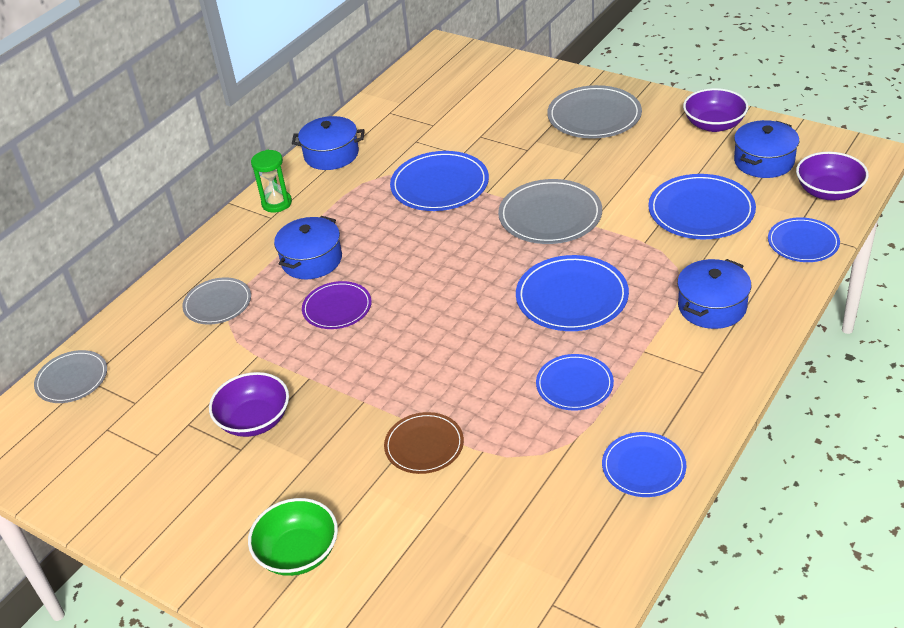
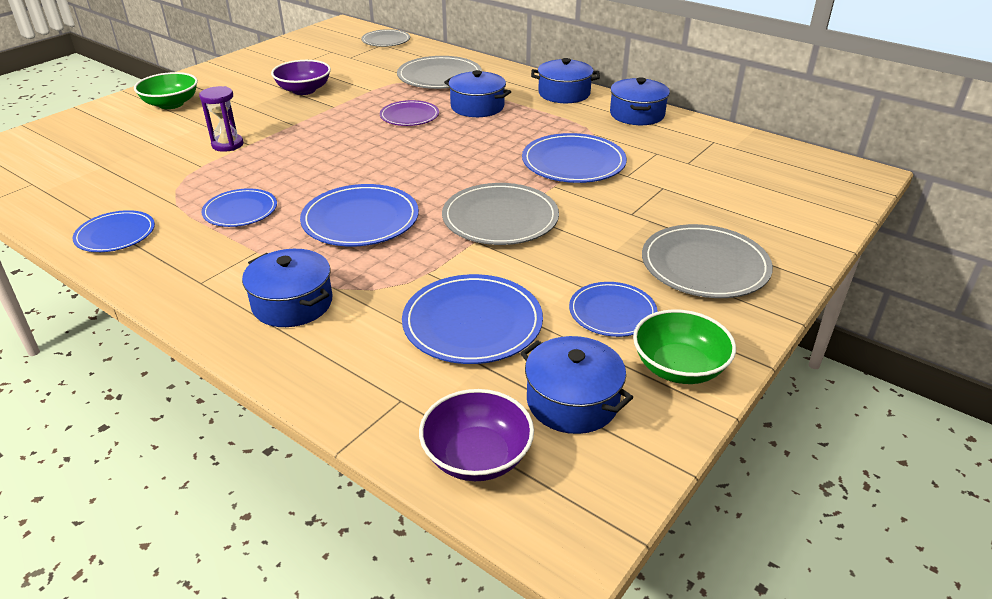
camera: 90 degrees right, 5 degrees down
grey plate [182,277,251,325] -> grey plate [397,56,482,89], size x1.57
green hourglass [251,150,292,212] -> blue pot [531,58,600,103]
brown plate [384,412,464,474] -> purple hourglass [199,86,243,152]
purple bowl [683,88,748,132] -> green bowl [633,309,736,384]
blue plate [768,217,840,262] -> blue plate moved to [569,282,658,337]

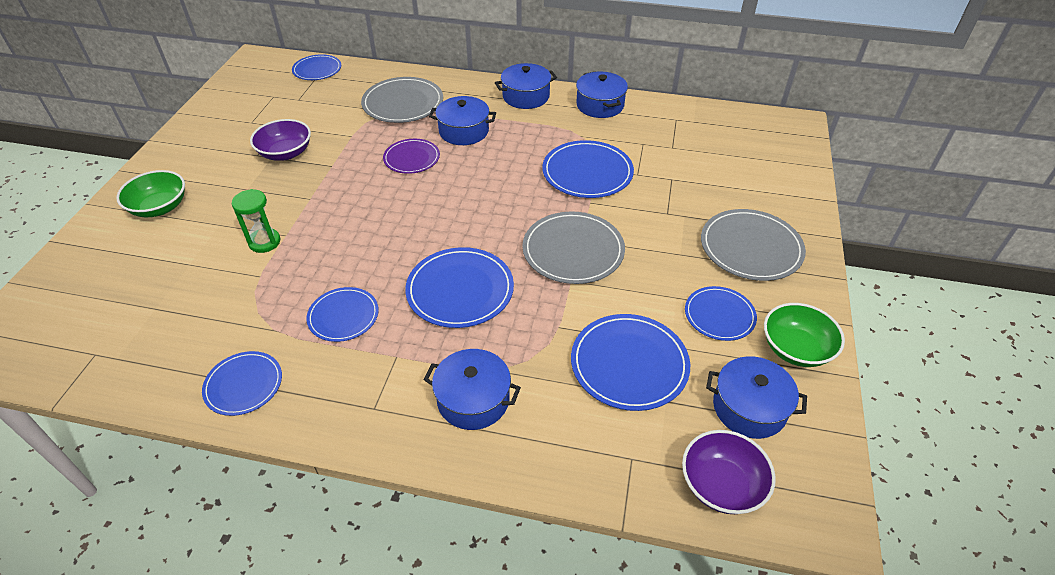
camera: 25 degrees left, 10 degrees up
purple hourglass [199,86,243,152] -> green hourglass [232,189,280,253]
grey plate [361,29,410,47] -> blue plate [292,54,341,80]

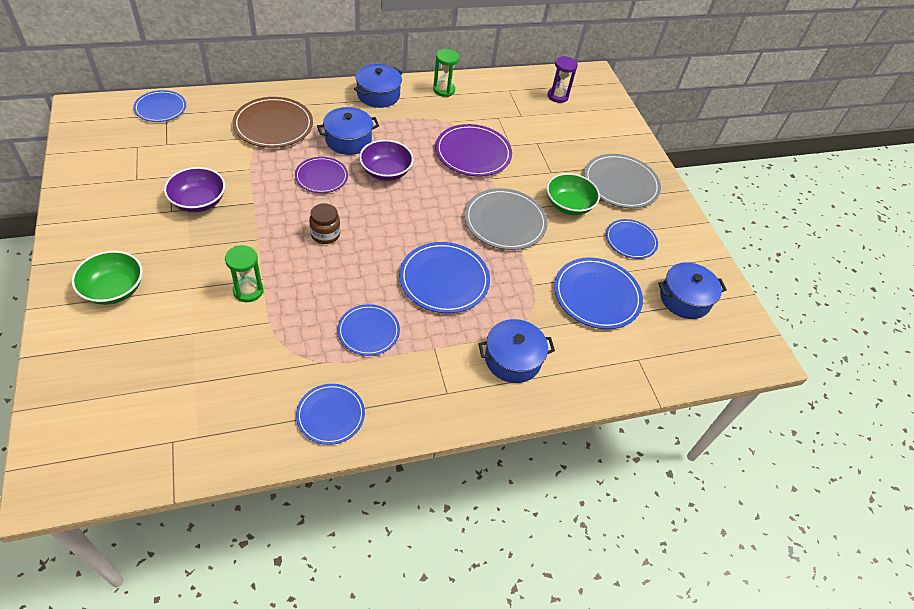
camera: 35 degrees left, 5 degrees up
grey plate [361,77,443,123] -> brown plate [233,97,313,148]
blue plate [542,140,634,198] -> purple plate [435,124,512,177]
blue pot [576,71,628,118] -> green hourglass [433,49,459,97]
purple bowl [682,430,776,514] -> purple bowl moved to [359,140,414,181]
green bowl [764,303,845,367] -> green bowl moved to [547,173,600,215]
none -> brown jar [309,203,340,244]
none -> purple hourglass [547,56,578,103]

